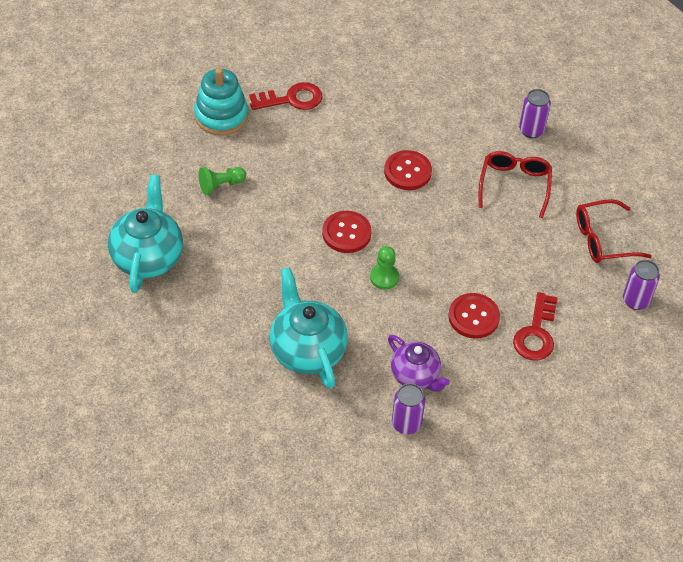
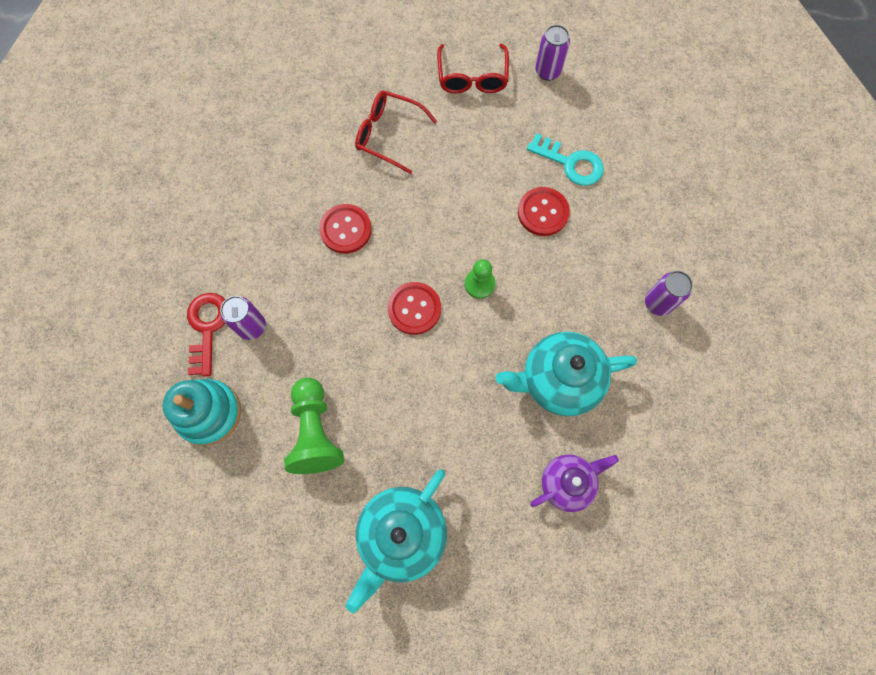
camera: 75 degrees left, 20 degrees up
turquoise teapot [108,175,183,293] -> turquoise teapot turned 75 degrees counterclockwise [346,469,447,613]
green pawn [199,167,246,195] -> green pawn [284,377,344,474], size x1.69
purple teapot [388,335,450,392] -> purple teapot moved to [530,455,619,512]
red key [513,292,558,361] -> turquoise key [527,133,604,186]
purple can [519,89,551,138] -> purple can moved to [220,296,266,340]

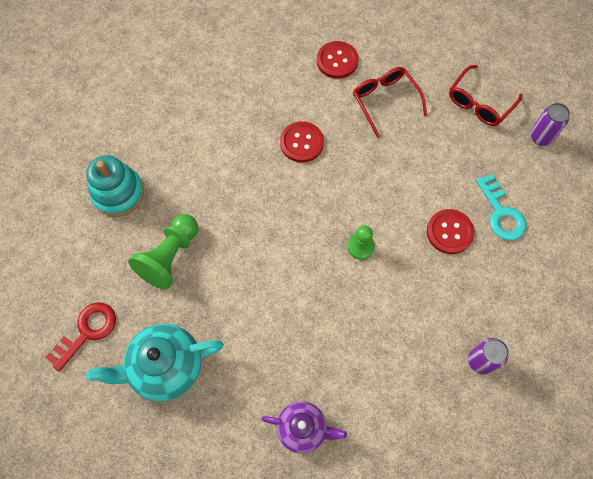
camera: 40 degrees right, 5 degrees down
red key [187,293,225,376] -> red key moved to [45,302,116,371]
purple can [220,296,266,340] -> none
red button [387,282,441,335] -> red button moved to [317,41,358,79]
turquoise teapot [496,332,637,416] -> none

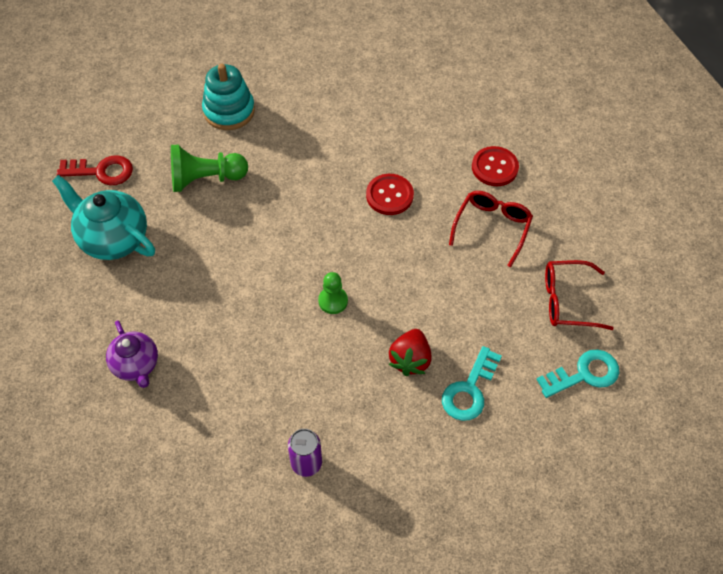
camera: 50 degrees right, 10 degrees down
red button [427,209,474,254] -> red strawberry [389,329,432,376]
purple can [530,103,570,146] -> turquoise key [536,349,619,398]

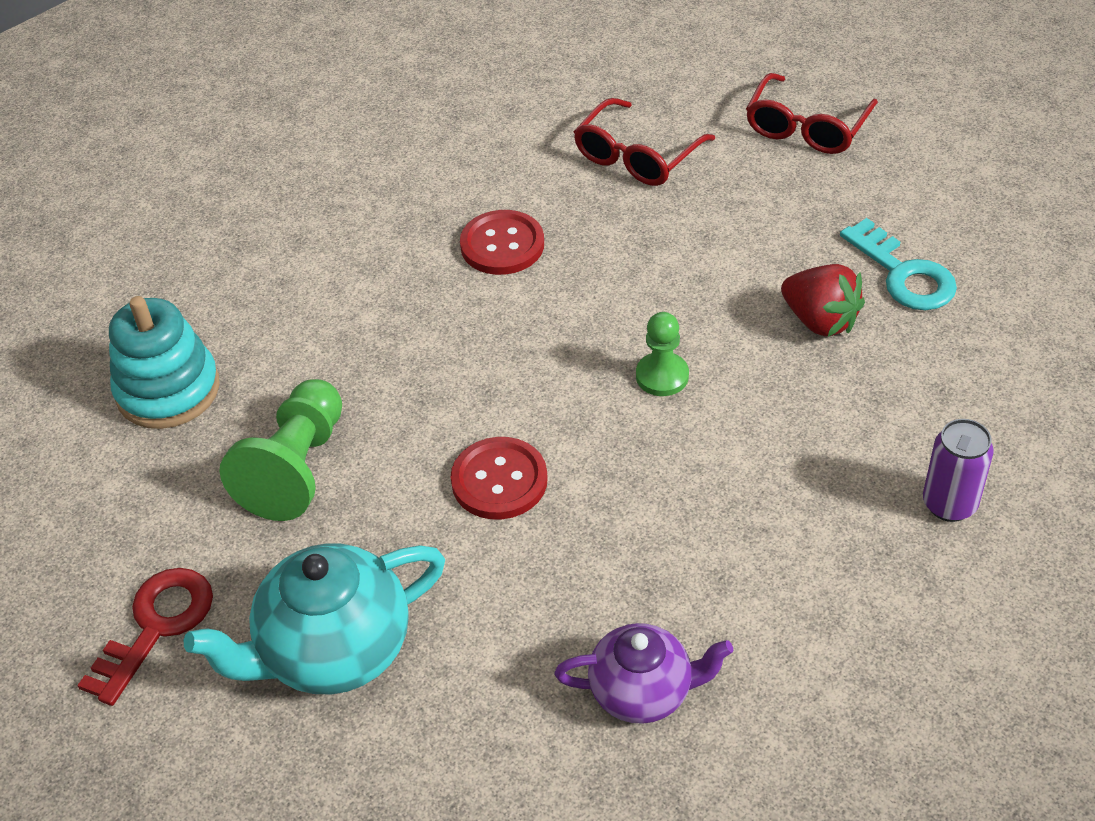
camera: 60 degrees left, 10 degrees down
red glasses [449,191,533,267] -> red glasses turned 105 degrees counterclockwise [574,98,715,186]
red button [472,146,519,186] -> red button moved to [451,437,548,519]
turquoise key [536,349,619,398] -> none

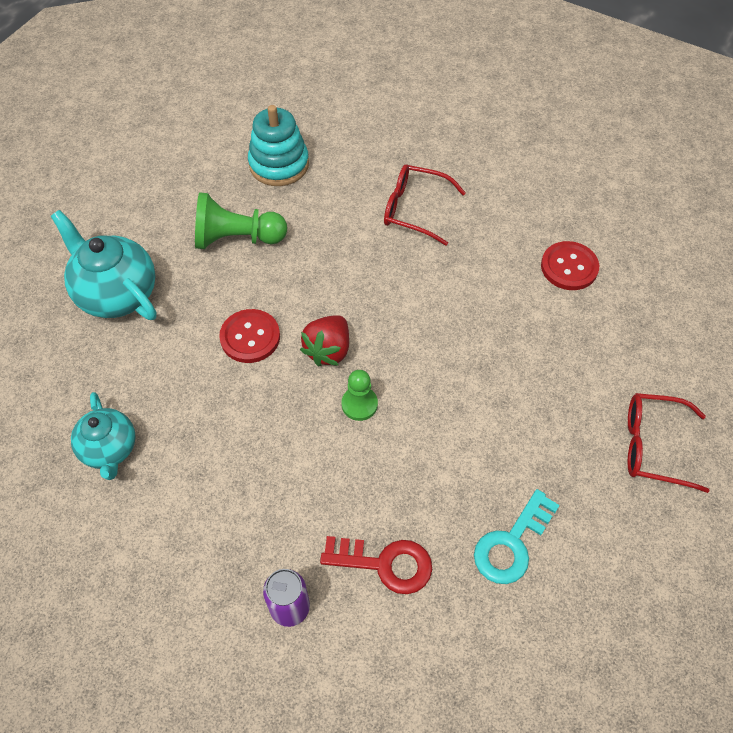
camera: 70 degrees right, 10 degrees up
red key [77,568,213,706] -> red key moved to [320,536,432,594]
red button [460,210,544,275] -> red button moved to [541,241,599,290]
purple teapot [555,623,734,724] -> turquoise teapot [71,392,136,480]
red glasses [574,98,715,186] -> red glasses moved to [384,164,466,246]
red strawberry [781,264,865,337] -> red strawberry moved to [300,315,349,367]

